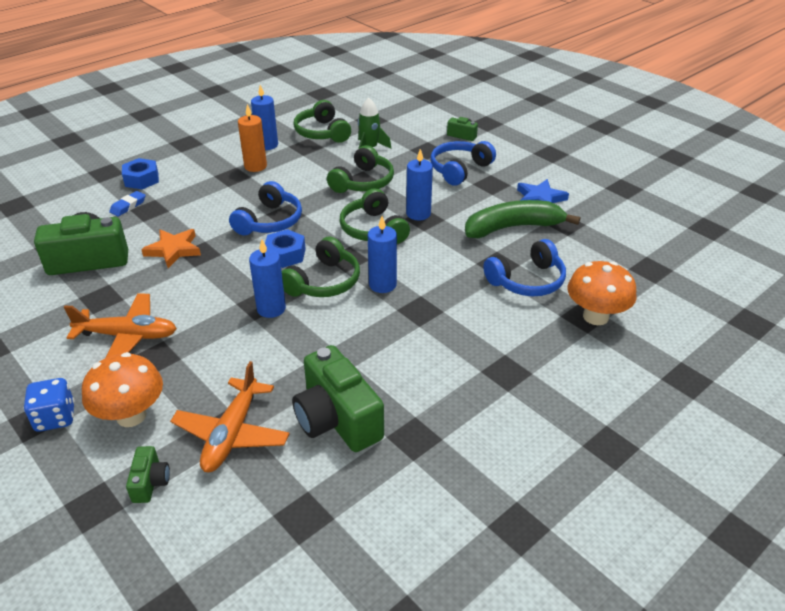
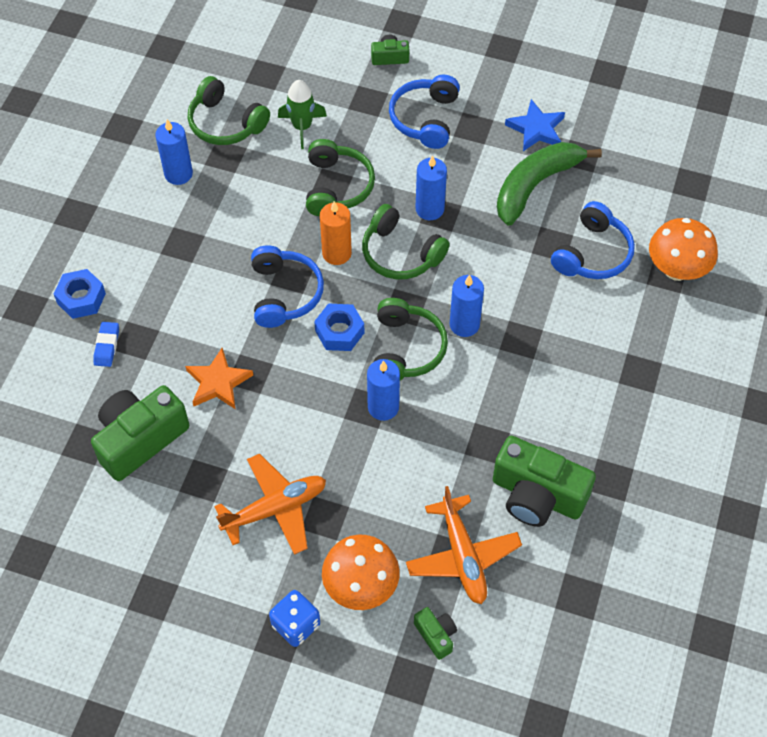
camera: 30 degrees left, 20 degrees up
orange candle [238,104,267,172] -> orange candle moved to [320,201,352,265]

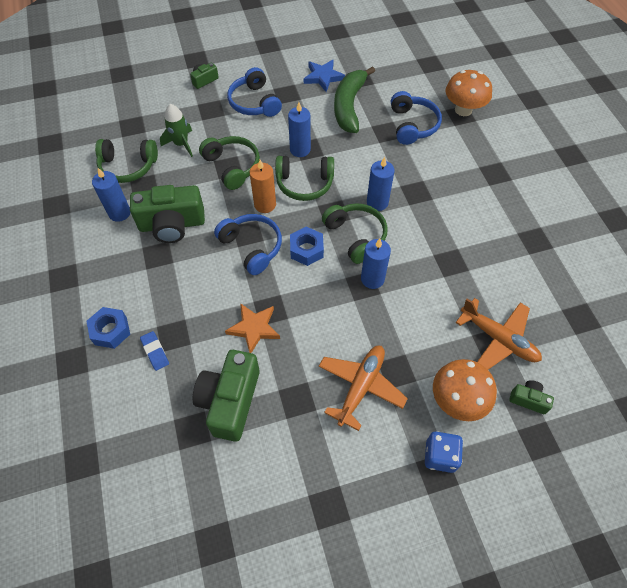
camera: 35 degrees left, 0 degrees up
green camera [493,436,596,527] -> green camera moved to [130,185,205,243]

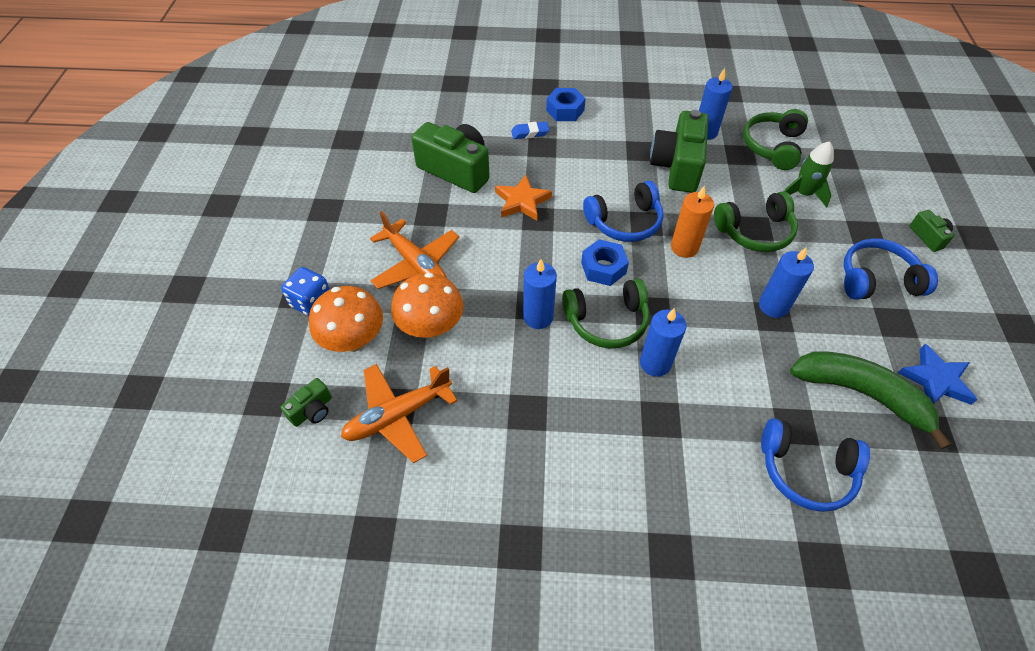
camera: 110 degrees right, 5 degrees down
green headphones [275,156,334,201] -> none
orange mushroom [446,70,492,116] -> orange mushroom moved to [391,272,463,339]

